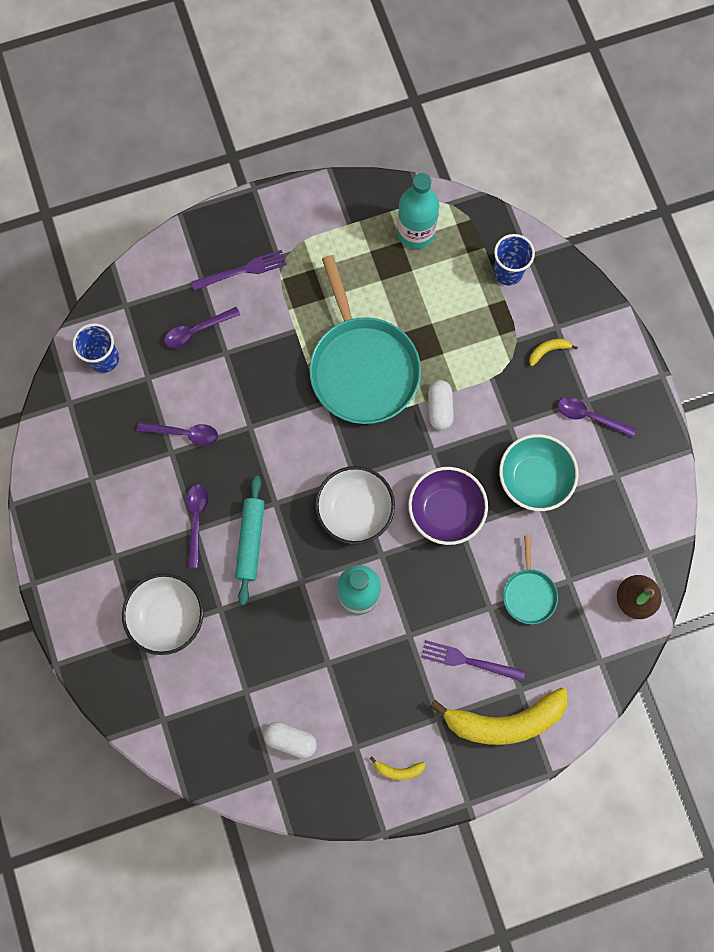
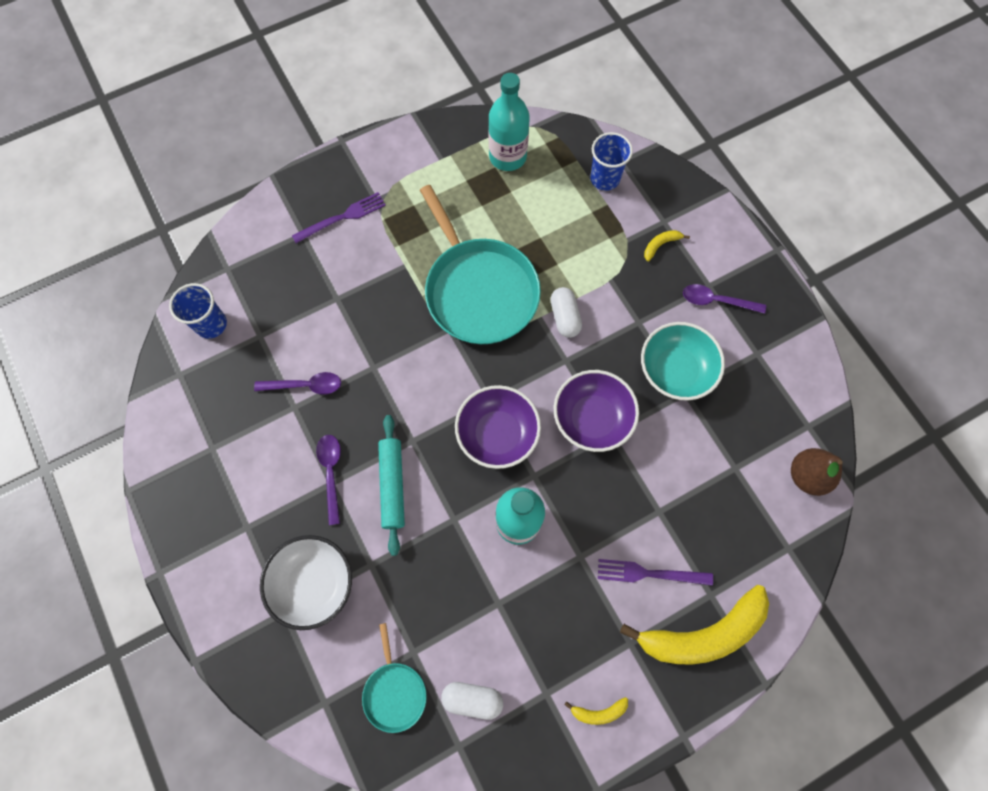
camera: 10 degrees left, 5 degrees down
purple spoon [164,307,240,349] -> none
white bowl [315,466,395,544] -> purple bowl [455,385,541,469]
turquoise pan [503,535,558,624] -> turquoise pan moved to [362,623,427,733]

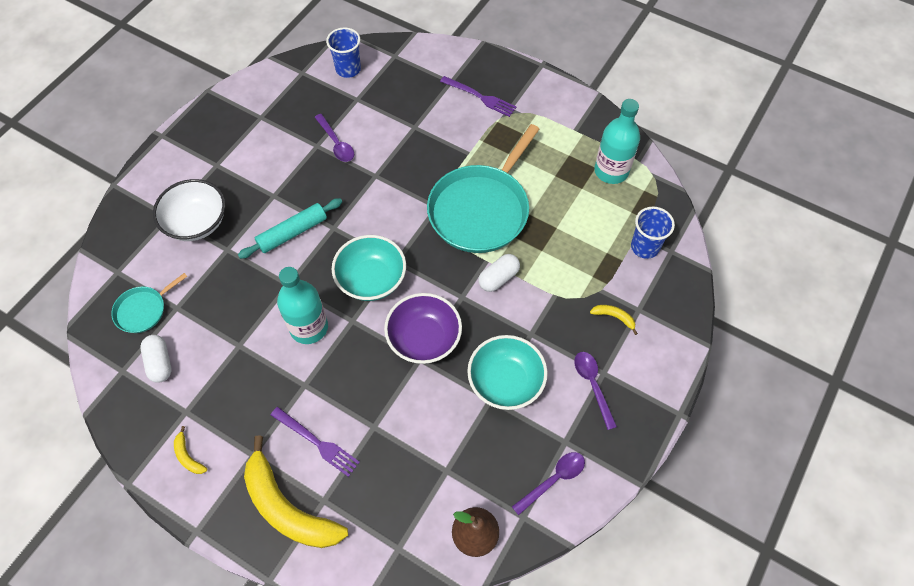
camera: 60 degrees right, 10 degrees down
purple spoon [316,435,341,525] -> purple spoon moved to [512,452,585,515]
purple bowl [455,385,541,469] -> turquoise bowl [331,235,406,301]
purple fork [598,559,713,586] -> purple fork turned 150 degrees clockwise [271,407,360,477]

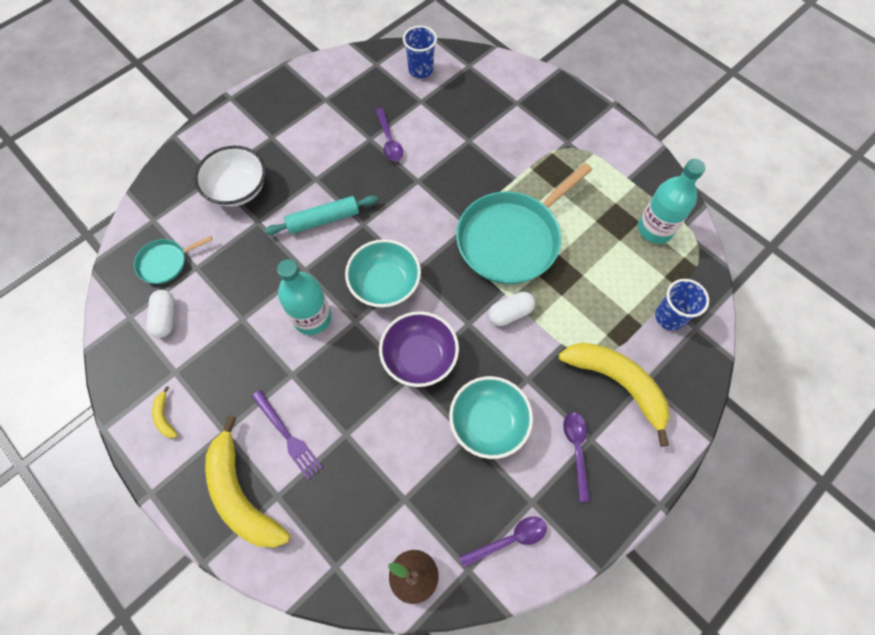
camera: 15 degrees right, 5 degrees up
purple fork [440,76,517,117] -> none
yellow banana [590,305,638,335] -> yellow banana [559,343,670,447], size x2.46

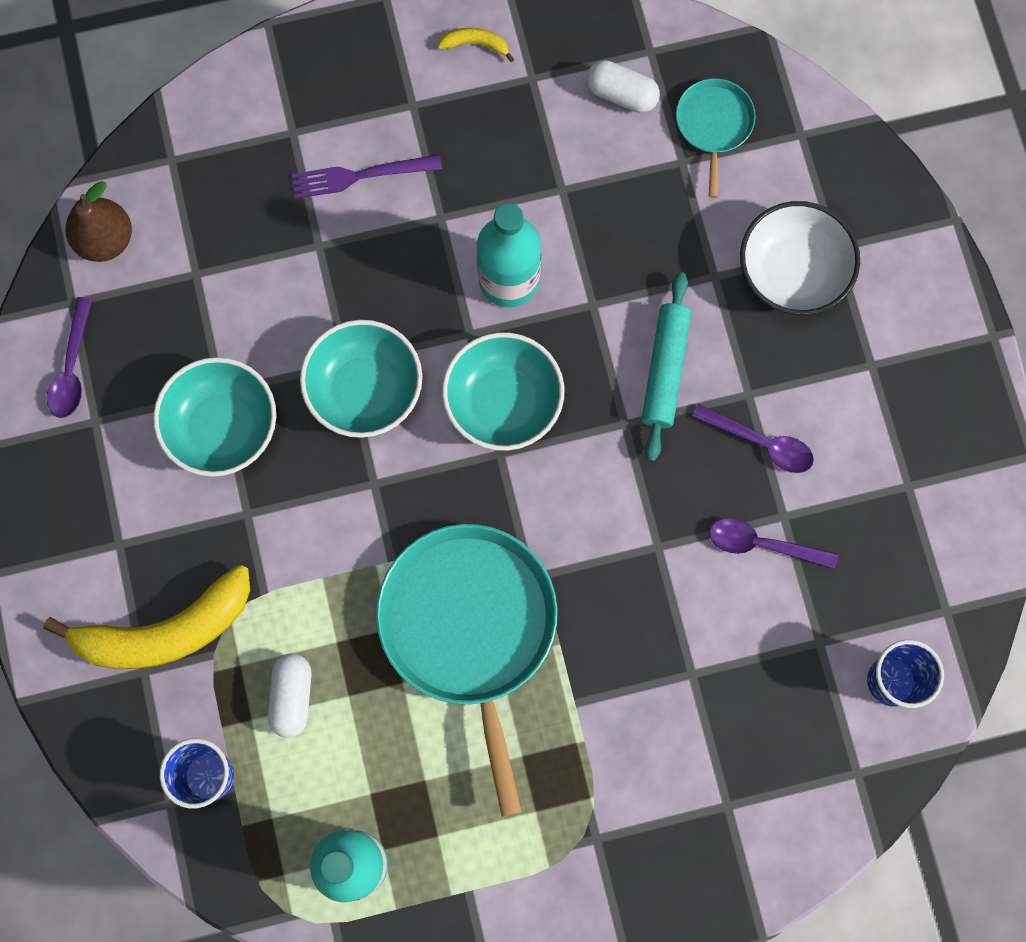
camera: 120 degrees right, 10 degrees up
yellow banana [205,416,290,548] -> none
purple bowl [379,311,459,387] -> turquoise bowl [300,320,422,438]
white capsule [488,292,535,326] -> white capsule moved to [268,654,311,738]
purple spoon [563,412,590,502] -> purple spoon moved to [692,404,814,473]

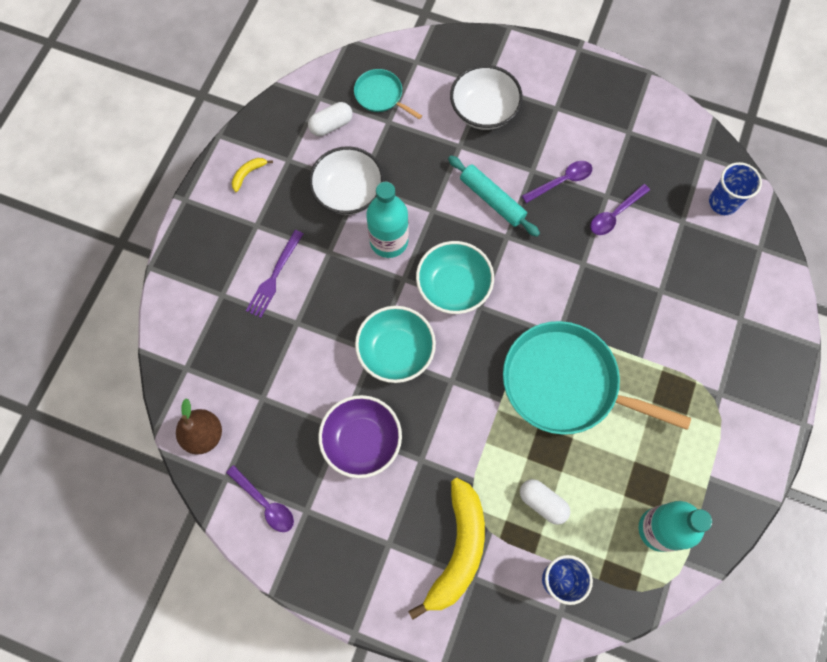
camera: 55 degrees left, 5 degrees down
turquoise bowl [153,357,276,477] -> purple bowl [318,395,402,478]
none -> white bowl [309,146,384,215]

